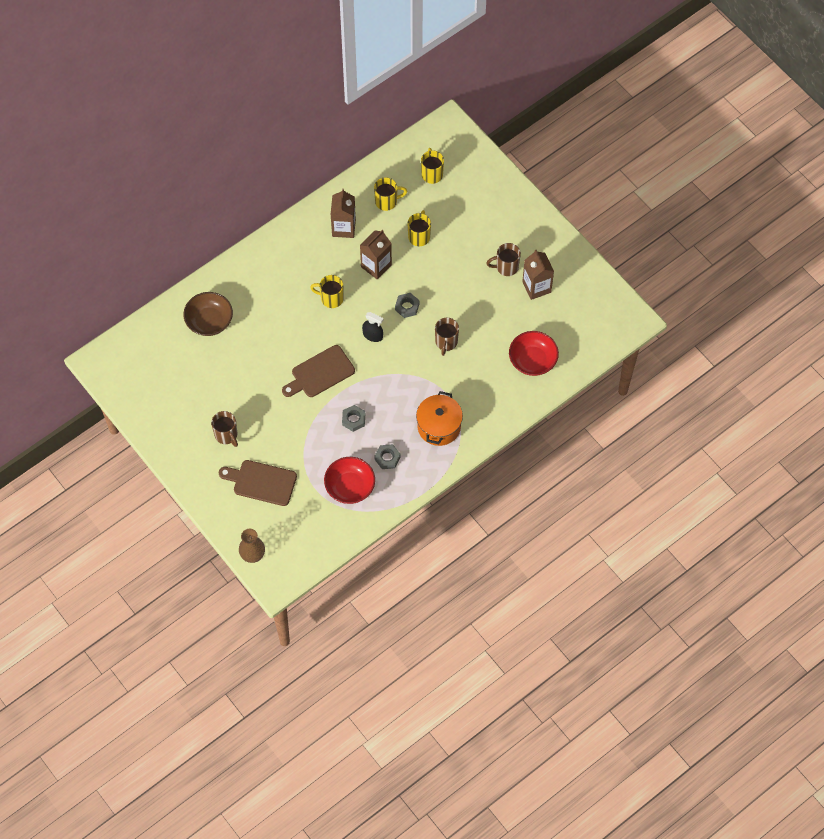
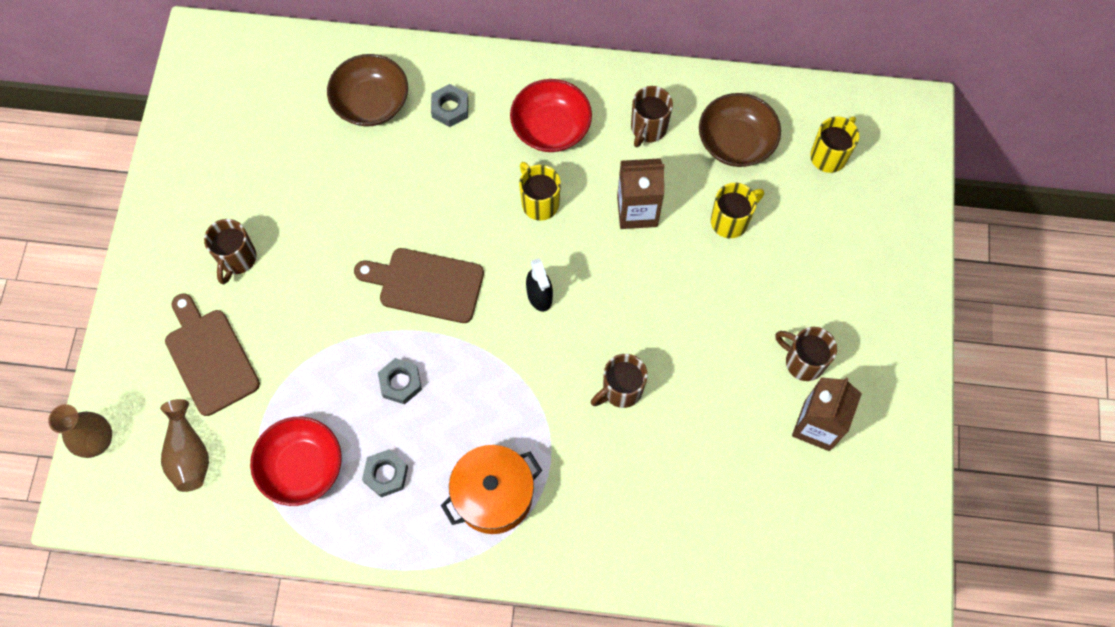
camera: 45 degrees right, 5 degrees up
brown carton [330,189,356,238] -> brown mug [631,86,673,147]
yellow mug [374,177,407,211] -> brown bowl [699,93,781,167]
grey nut [395,293,419,318] -> grey nut moved to [431,84,468,127]
red bowl [509,331,559,376] -> red bowl moved to [510,79,592,152]
none -> brown vase [160,399,209,492]

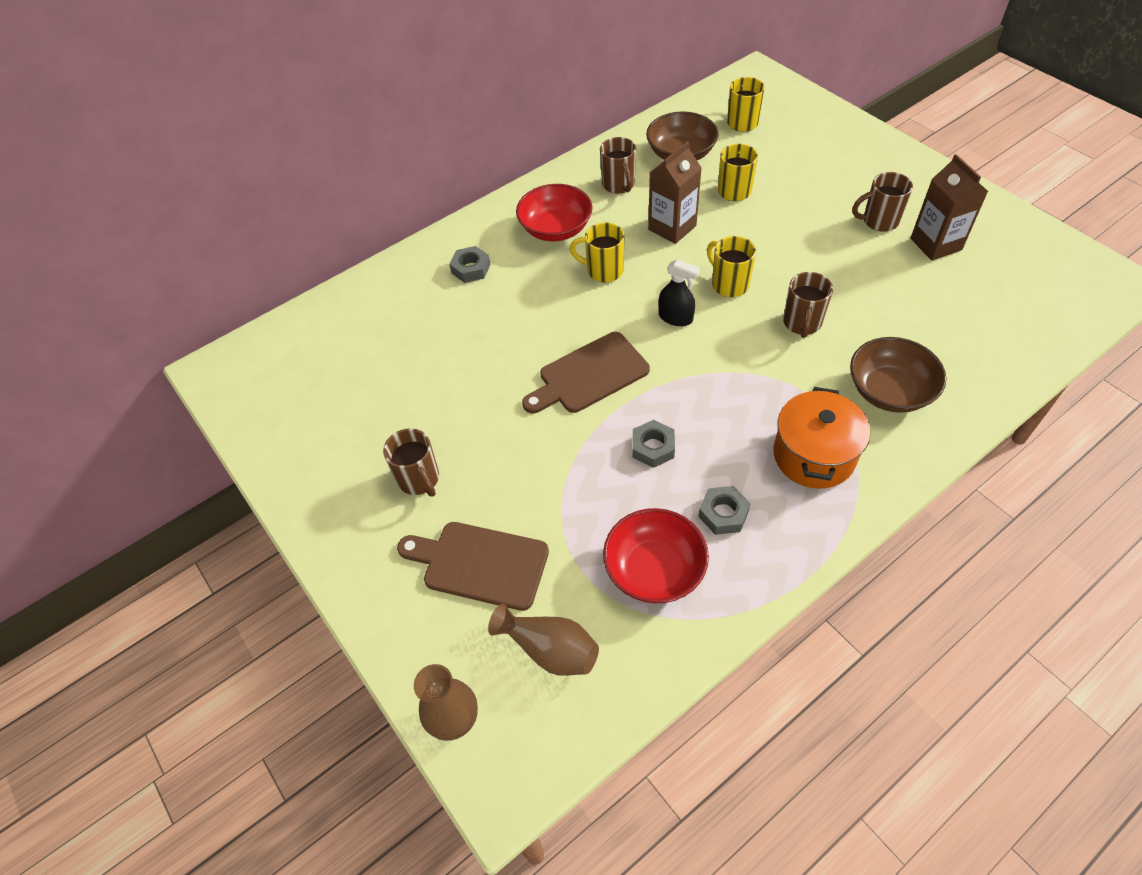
camera: 40 degrees left, 15 degrees down
brown bowl [327,54,408,127] -> brown bowl moved to [850,337,946,413]
none -> yellow mug [707,236,756,297]

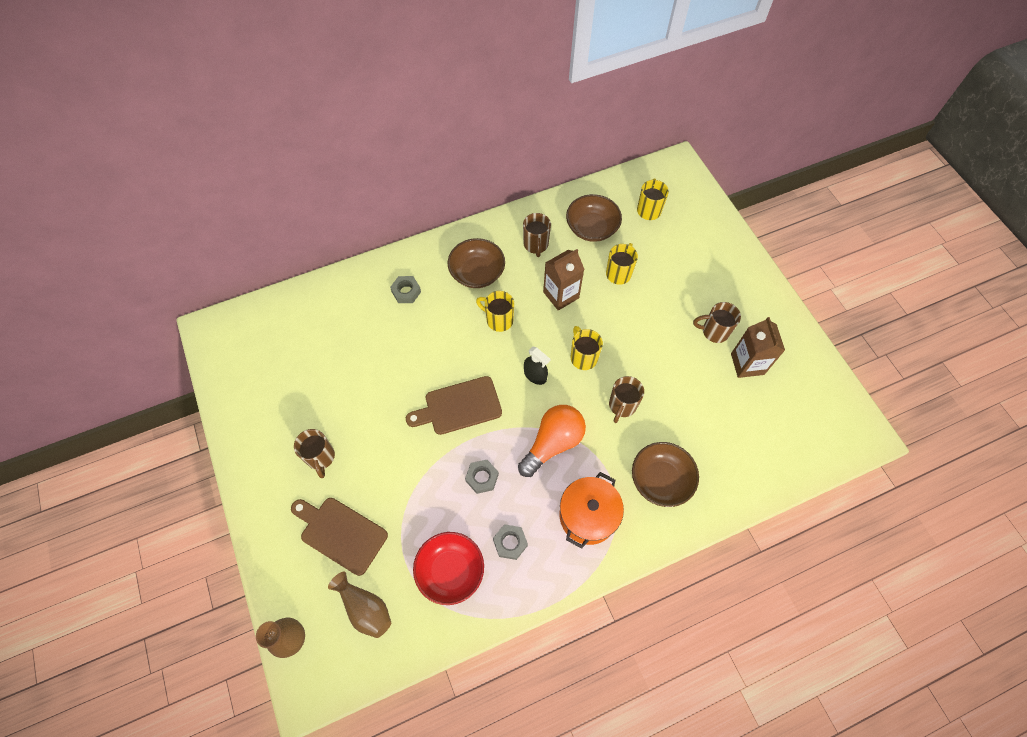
camera: 10 degrees right, 10 degrees up
red bowl [516,184,593,241] -> brown bowl [448,238,505,288]
none -> orange light bulb [518,405,586,477]

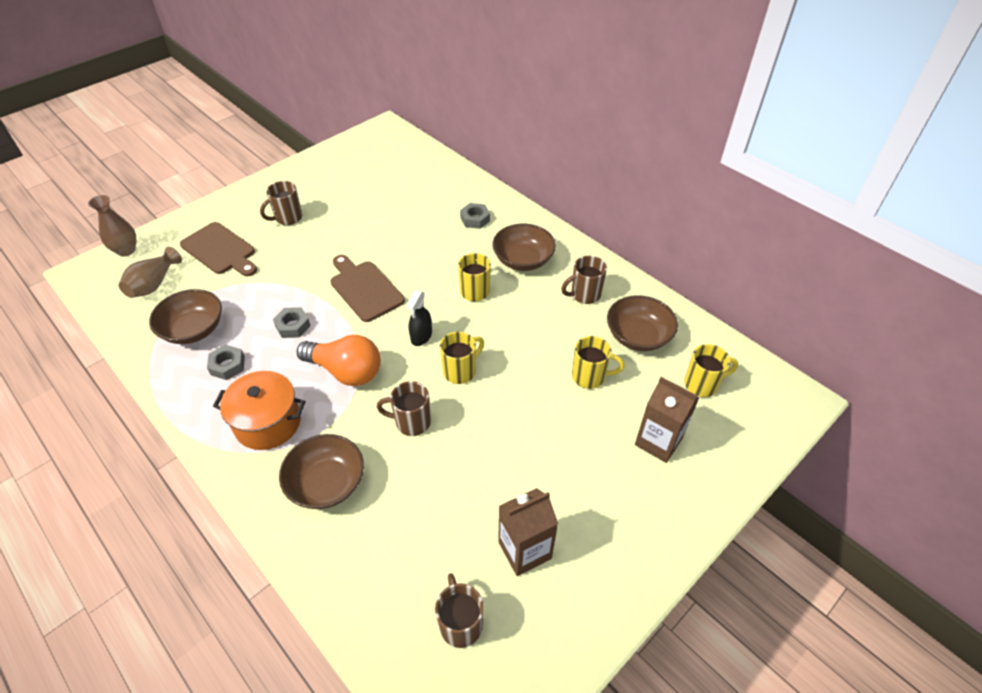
camera: 70 degrees right, 15 degrees down
brown cutting board [291,498,388,576] -> brown cutting board turned 120 degrees clockwise [180,222,257,276]
red bowl [413,532,484,605] -> brown bowl [149,289,222,344]
brown carton [543,249,584,311] -> brown carton moved to [635,377,700,463]
brown mug [693,302,741,343] -> brown mug moved to [435,573,484,648]

